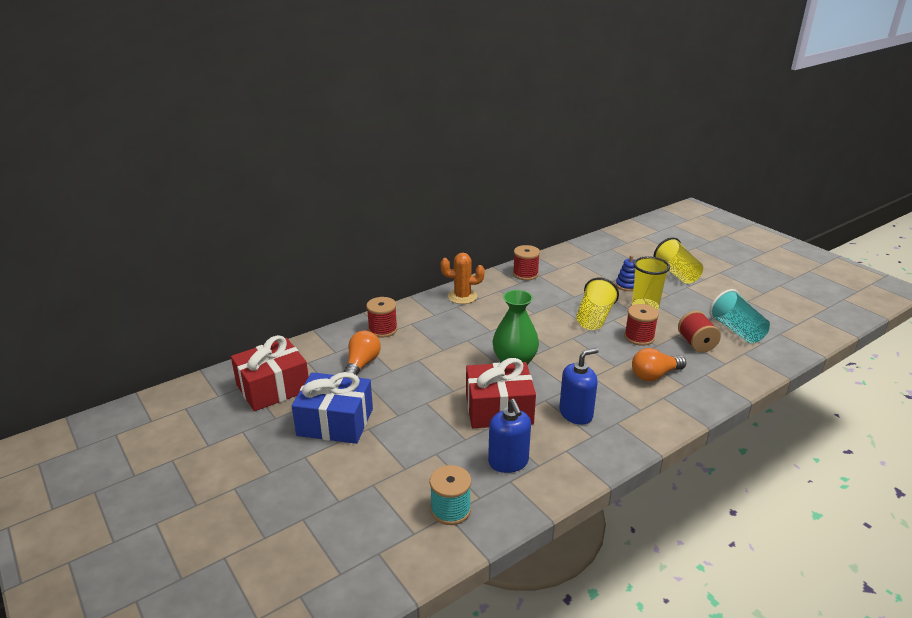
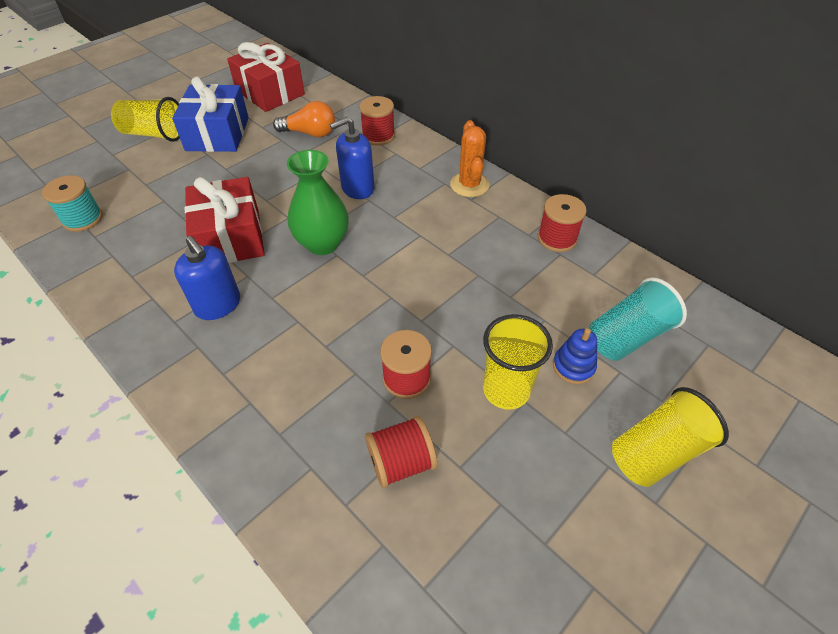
camera: 80 degrees right, 20 degrees up
blue soap dispenser [488,399,531,473] -> blue soap dispenser moved to [330,117,374,199]
yellow cup [576,278,619,330] -> yellow cup moved to [111,97,180,142]
orange light bulb [632,348,686,381] -> none
turquoise cup [709,289,770,343] -> turquoise cup moved to [589,277,687,361]

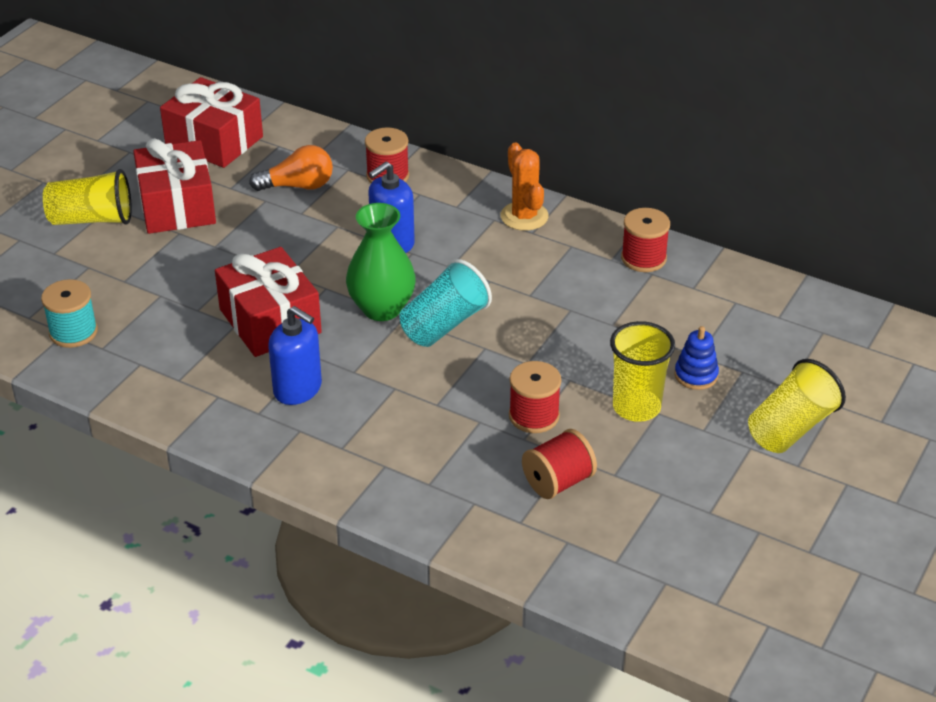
camera: 15 degrees left, 10 degrees down
blue gift [172,76,249,152] -> red gift [133,138,216,234]
turquoise cup [589,277,687,361] -> turquoise cup moved to [400,259,492,347]

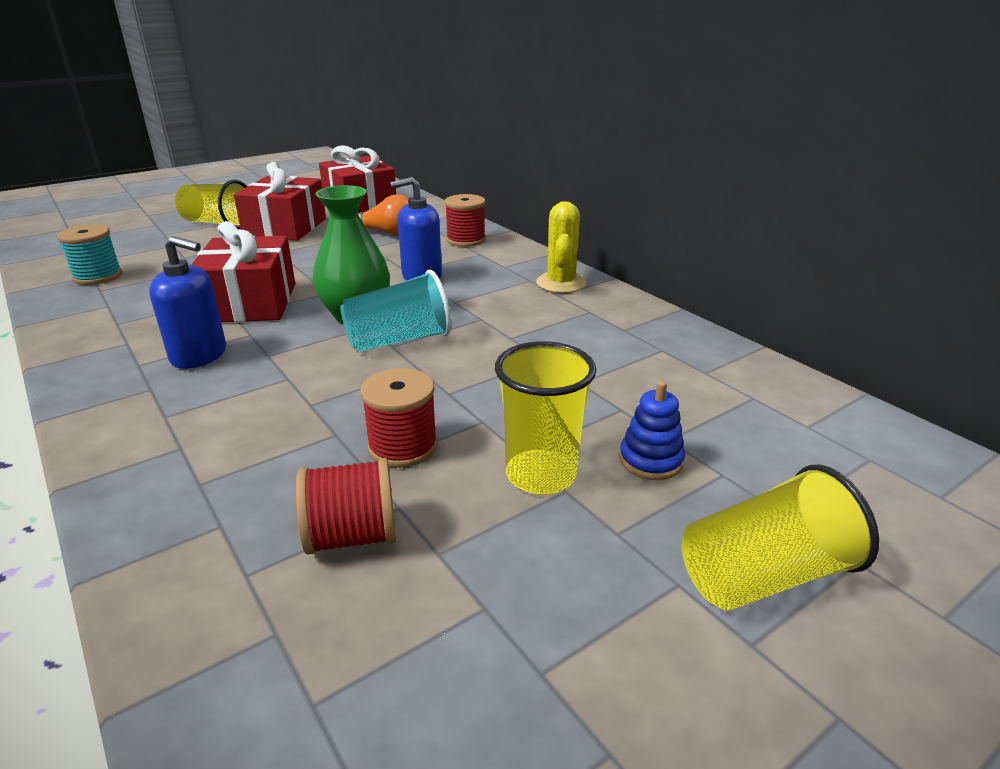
camera: 25 degrees right, 10 degrees down
blue soap dispenser [268,306,322,405] -> blue soap dispenser turned 45 degrees counterclockwise [149,236,226,369]
orange cactus [501,143,549,231] -> yellow cactus [536,201,586,293]
red spool [621,208,670,272] -> none

